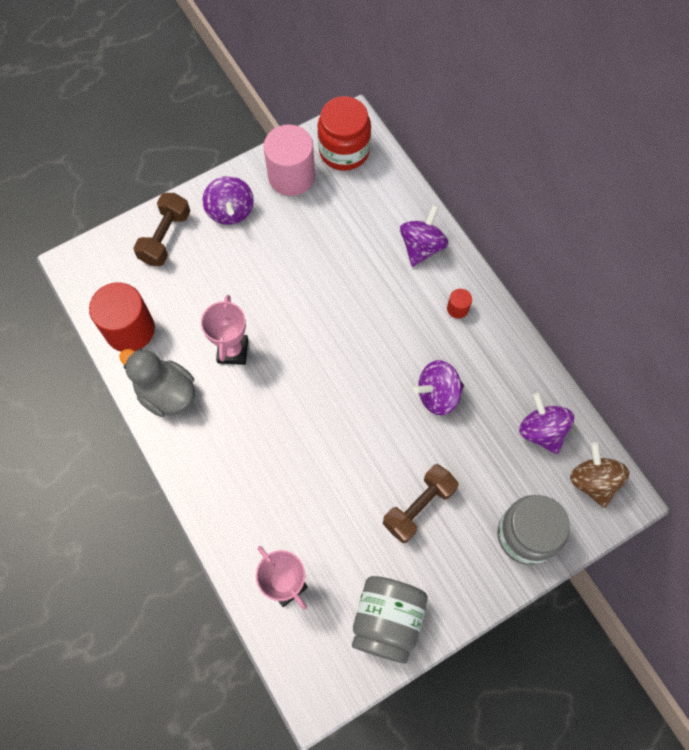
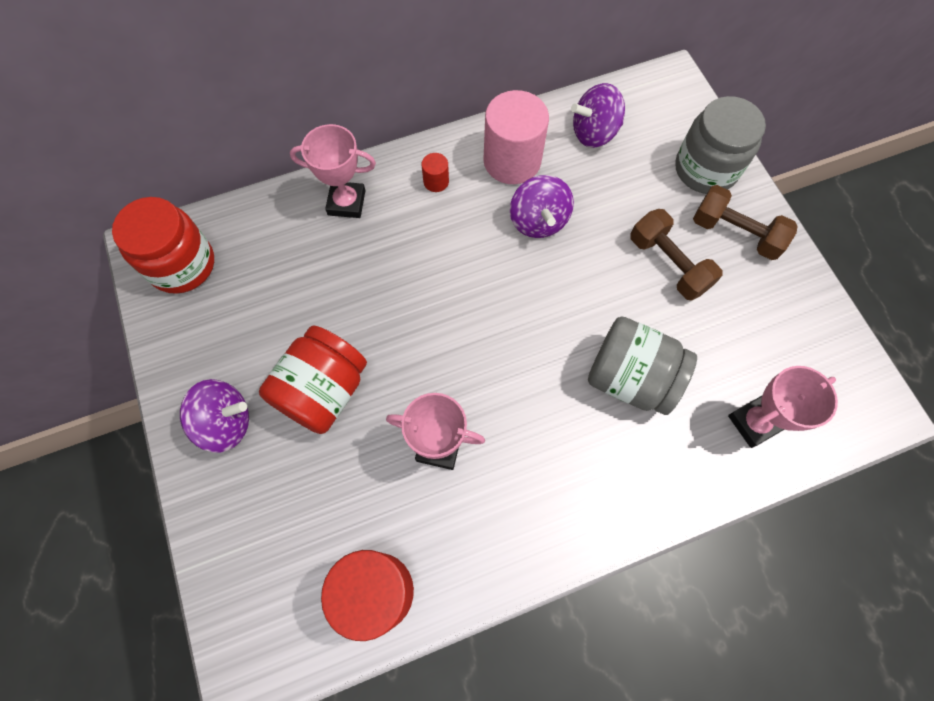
camera: 80 degrees left, 0 degrees up
grey duck [119,349,195,417] -> none
brown dumbbell [133,193,190,266] -> brown dumbbell moved to [693,185,797,260]
pink cylinder [264,124,315,196] -> pink cylinder moved to [483,90,549,184]
grey jar [352,576,428,664] -> grey jar moved to [588,316,697,415]
purple spinning top [400,205,448,267] -> pink trophy [290,124,376,218]
brown spinning top [570,442,629,508] -> none
none -> red jar [259,325,367,434]

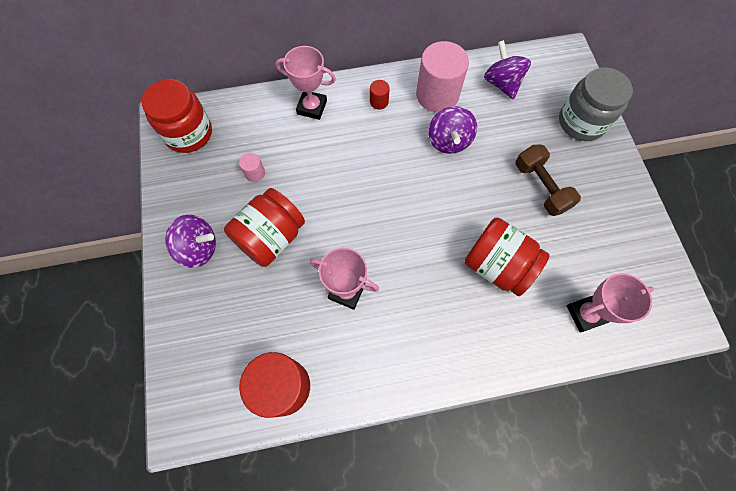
camera: 10 degrees right, 0 degrees up
purple spinning top [571,83,625,148] -> purple spinning top turned 75 degrees clockwise [484,40,531,100]
grey jar [588,316,697,415] -> red jar [465,217,550,296]
brown dumbbell [693,185,797,260] -> none
none -> pink cylinder [239,153,265,182]

